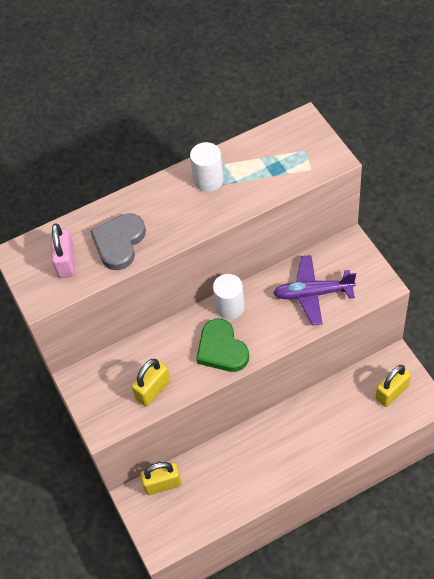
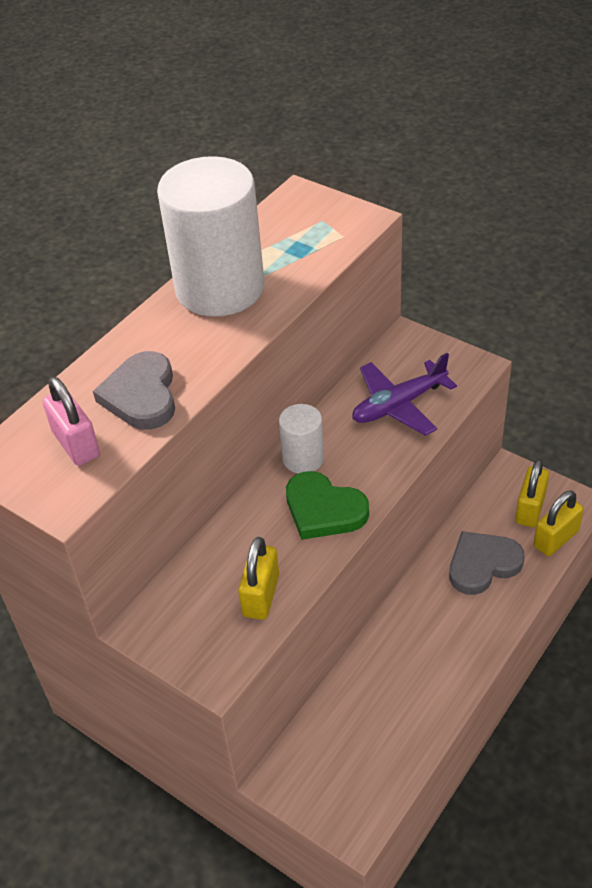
camera: 30 degrees left, 10 degrees down
yellow padlock [140,462,182,495] -> yellow padlock moved to [534,490,584,556]
white cylinder [190,142,224,192] -> white cylinder [157,156,264,317], size x2.09
none -> grey heart [449,531,525,595]

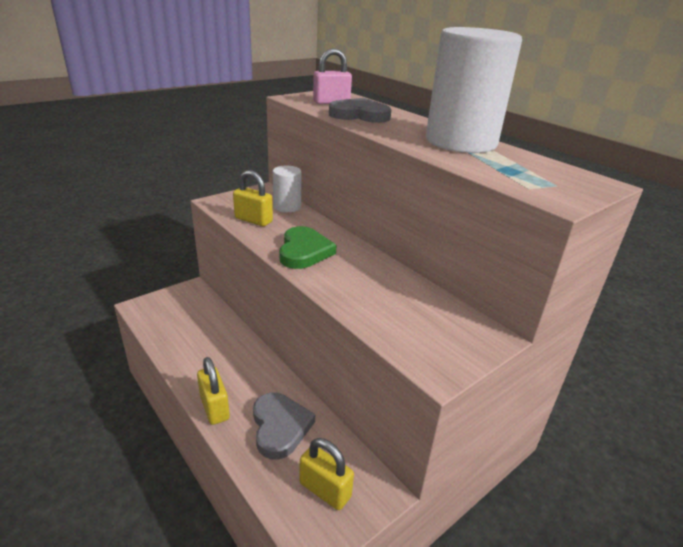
camera: 100 degrees right, 15 degrees down
white cylinder [279,404,324,474] -> white cylinder moved to [272,166,301,213]
green heart [286,471,369,540] -> green heart turned 135 degrees clockwise [279,226,336,269]
purple plane [352,353,457,436] -> none
yellow padlock [534,490,584,556] -> yellow padlock moved to [197,357,230,425]

